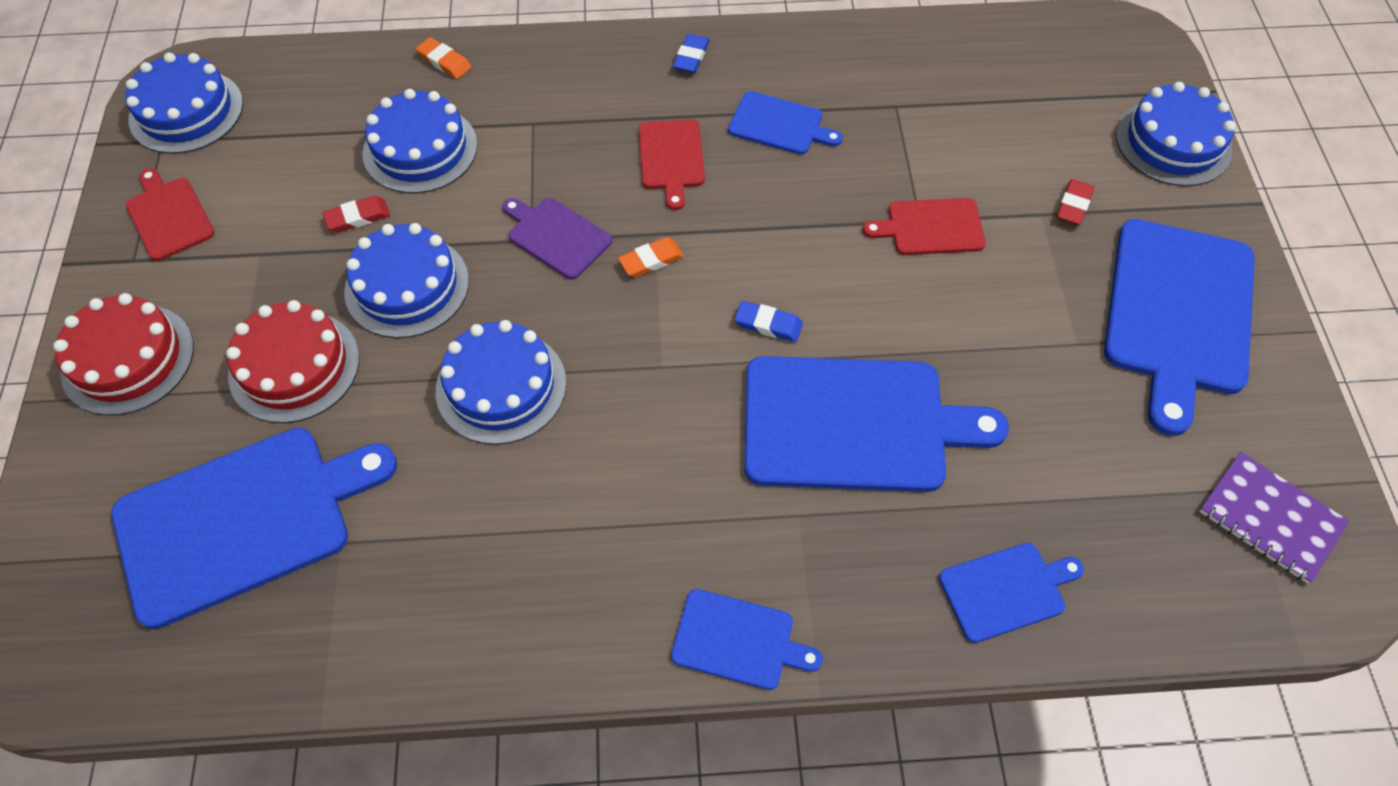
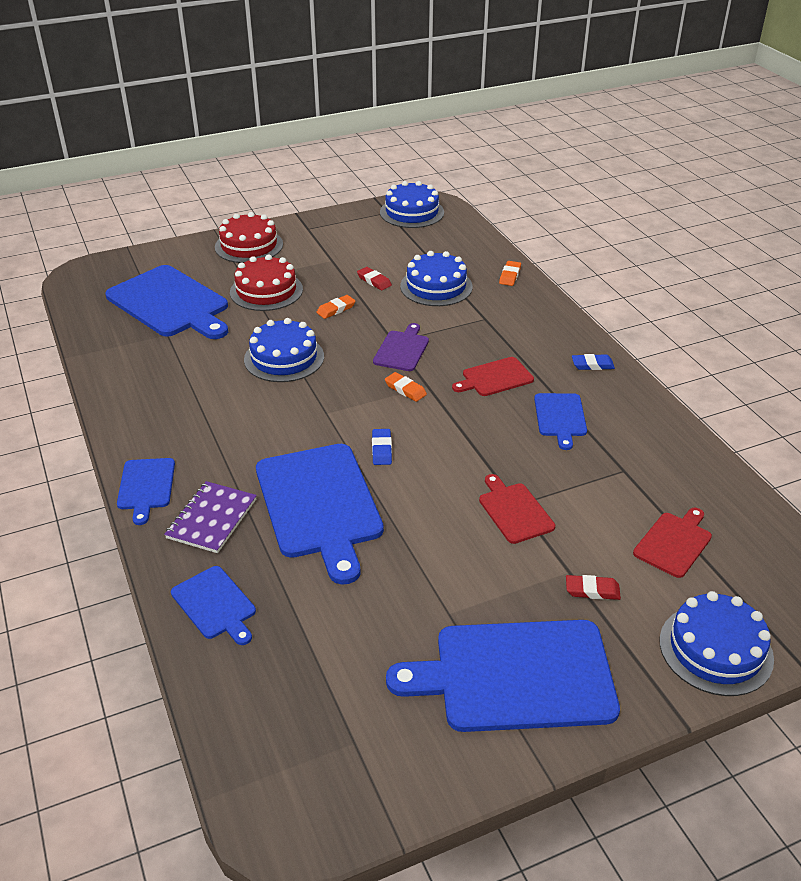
camera: 70 degrees right, 20 degrees down
red cutting board [126,168,215,261] -> red cutting board moved to [633,508,712,578]
blue cake [344,223,469,338] -> orange eraser [316,295,355,319]
purple notebook [1199,452,1349,584] -> purple notebook moved to [164,481,257,553]

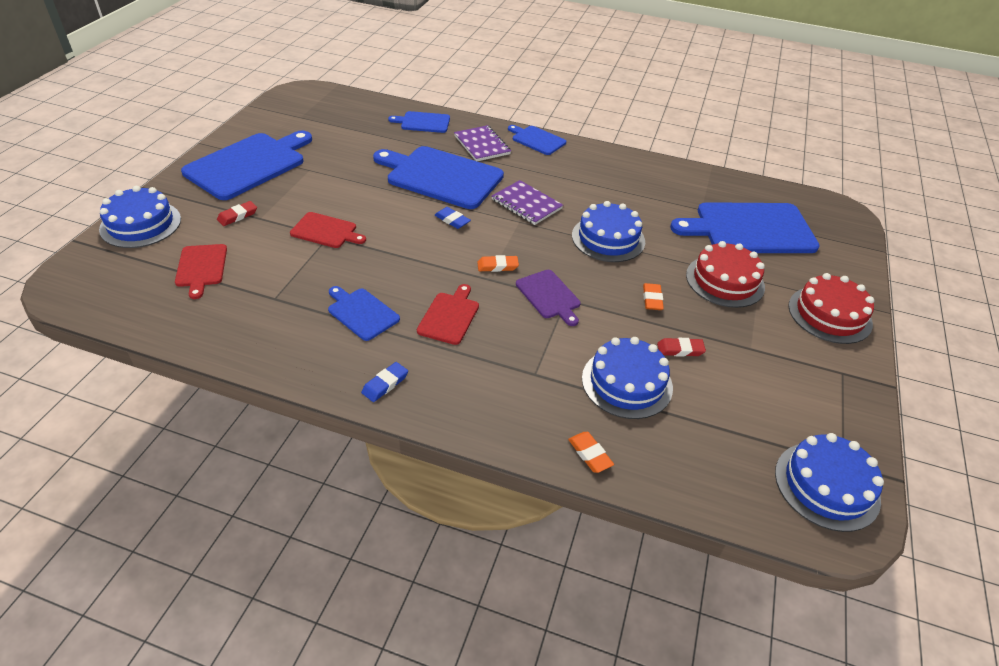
camera: 130 degrees right, 5 degrees up
none -> purple notebook [492,180,563,225]

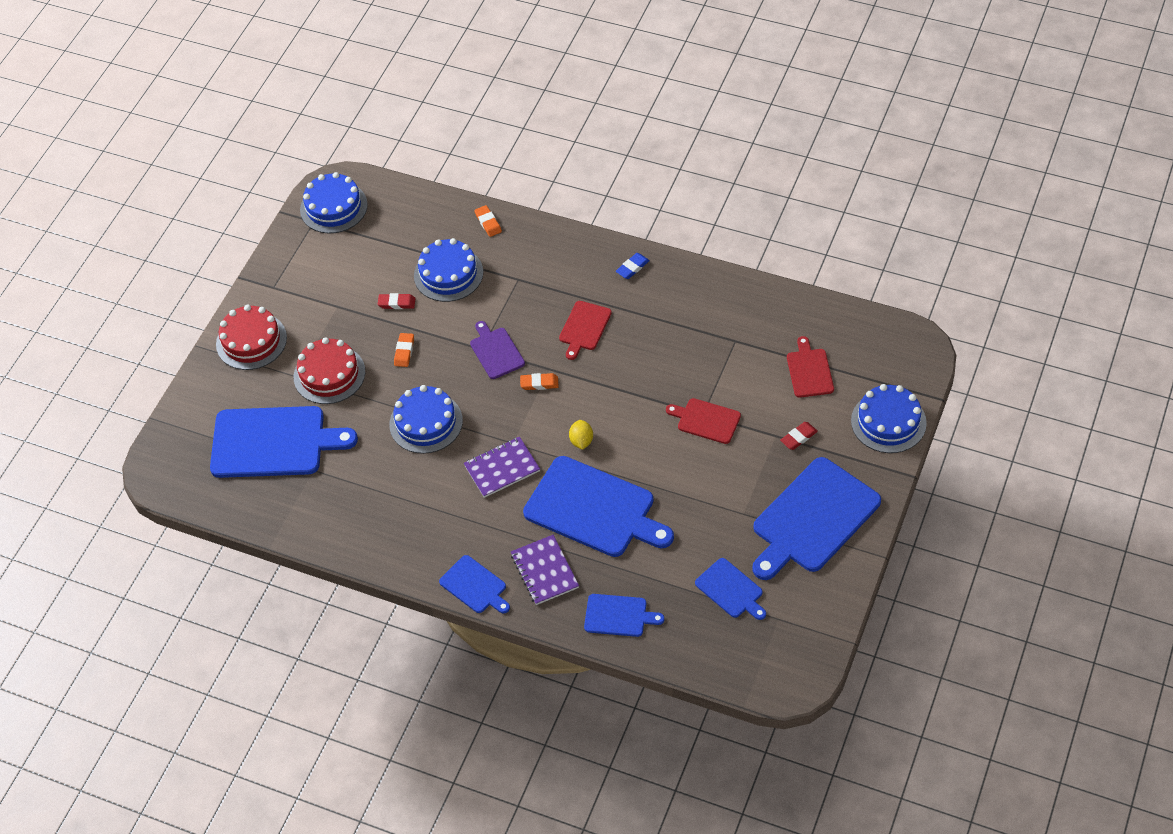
camera: 170 degrees left, 10 degrees up
blue cutting board [328,286,400,341] -> blue cutting board moved to [695,558,766,620]
blue eraser [435,207,471,229] -> yellow lemon [569,420,593,450]
purple notebook [492,180,563,225] -> purple notebook turned 75 degrees counterclockwise [464,437,540,498]

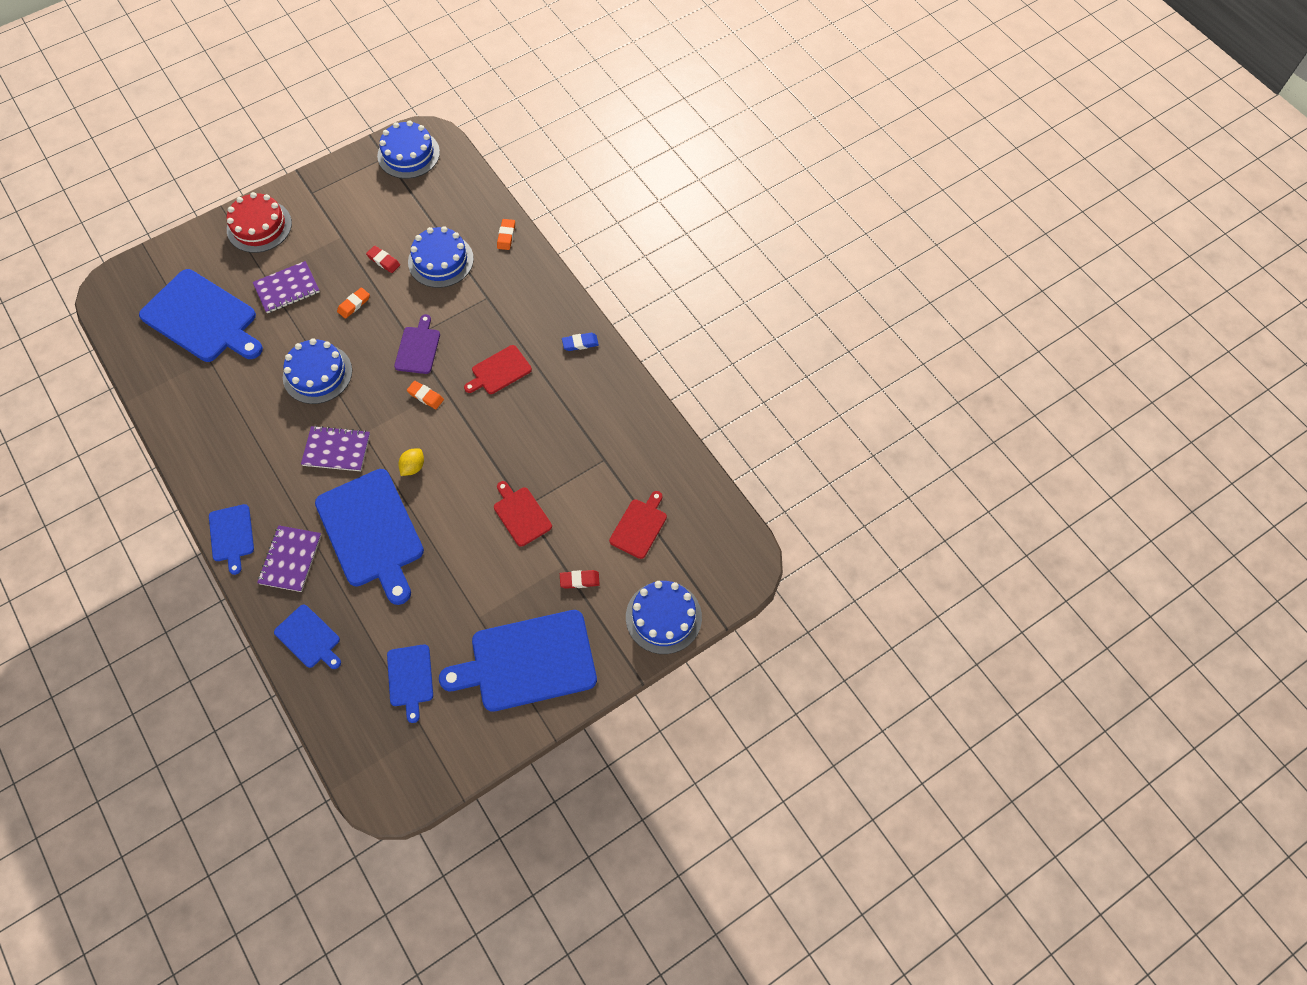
camera: 30 degrees right, 10 degrees up
red cake [294,337,365,404] -> purple notebook [253,261,320,313]

